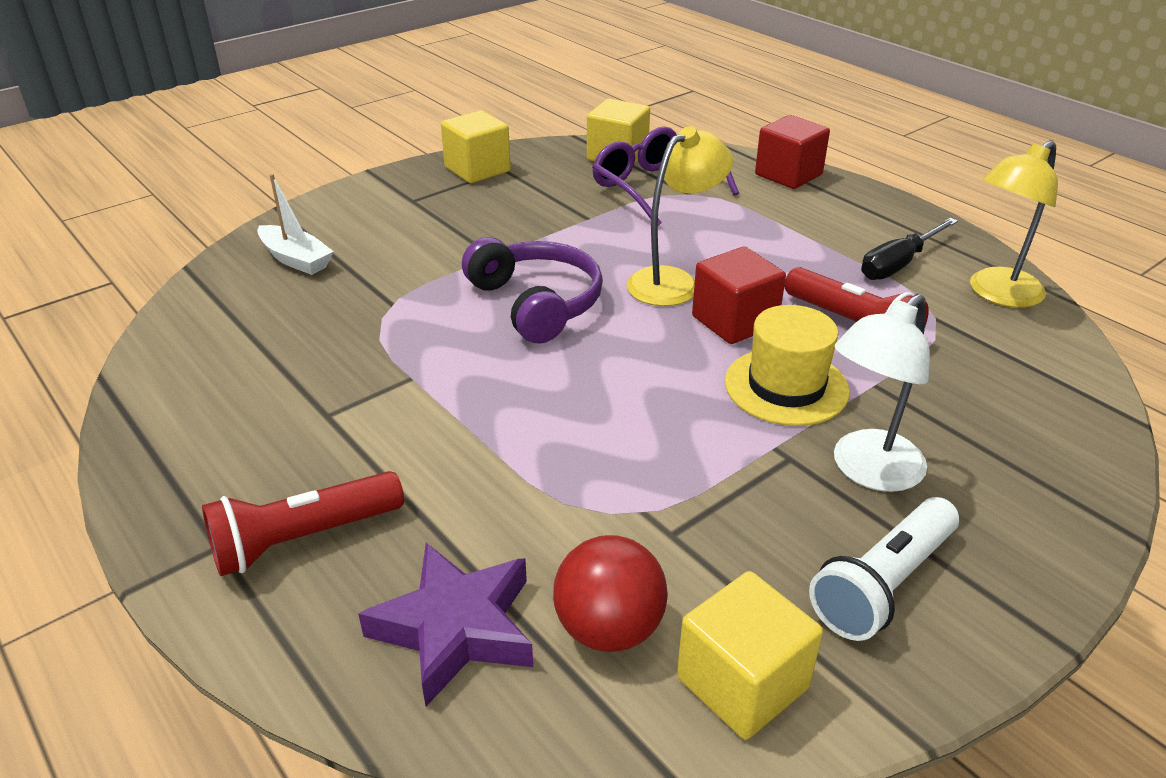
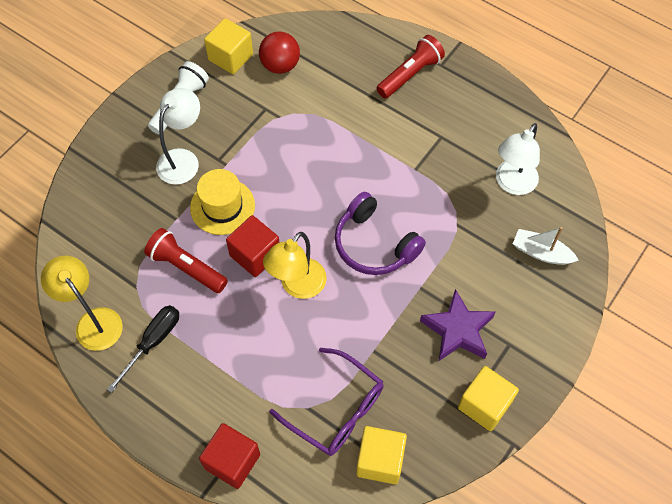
camera: 165 degrees right, 25 degrees up
purple star [358,543,533,706] -> purple star moved to [420,289,495,361]
yellow lamp [970,140,1058,308] -> yellow lamp turned 75 degrees counterclockwise [41,256,123,351]
none -> white lamp [496,123,540,195]

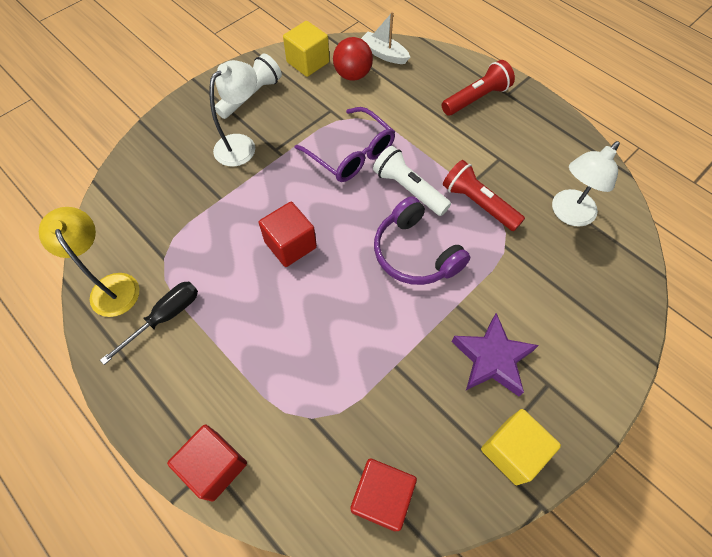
camera: 10 degrees right, 0 degrees up
red flashlight [144,228,228,293] -> red flashlight moved to [443,160,525,231]
yellow hat [190,169,255,235] -> none
yellow lamp [263,232,327,299] -> none
purple glasses [269,348,384,456] -> purple glasses moved to [295,107,395,182]
yellow cube [356,426,407,484] -> red cube [350,458,417,531]
white boat [513,227,579,265] -> white boat moved to [361,12,410,64]
none -> white flashlight [373,146,451,216]

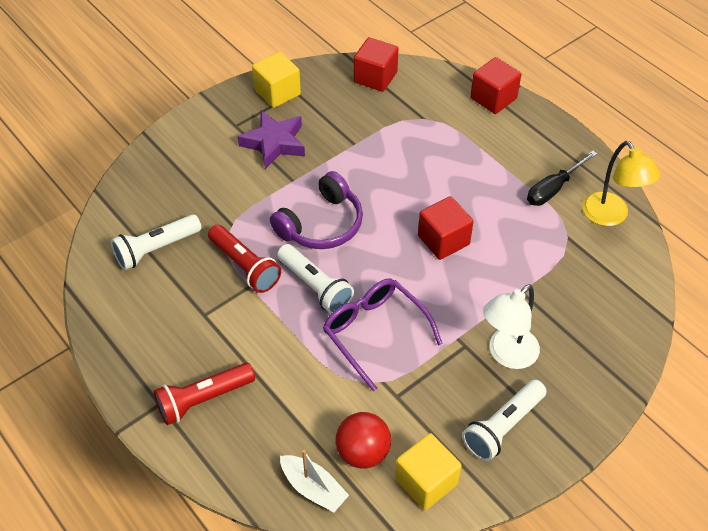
camera: 175 degrees left, 10 degrees down
purple headphones [374,196,471,285] -> purple headphones turned 75 degrees clockwise [270,171,363,249]
white lamp [552,141,620,227] -> white flashlight [111,214,201,270]

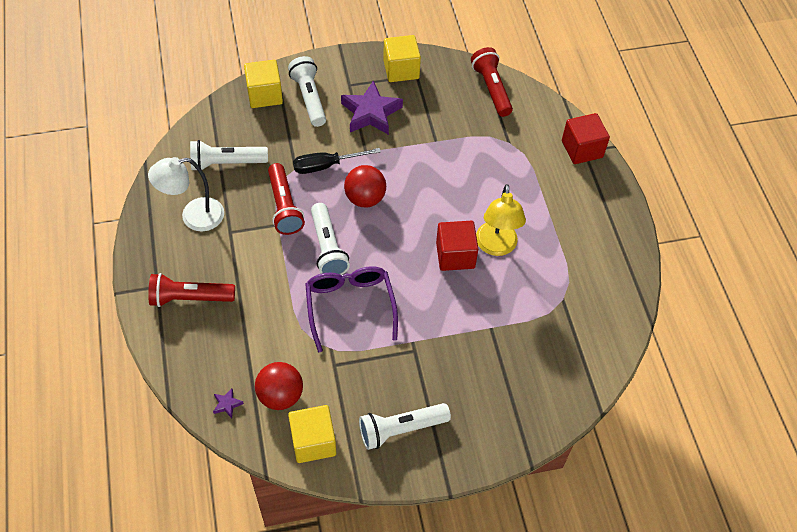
camera: 25 degrees right, 5 degrees up
purple headphones [270,171,363,249] -> red ball [344,165,386,208]
white boat [280,450,349,512] -> purple star [213,388,244,418]
red cube [354,37,399,92] -> red flashlight [471,47,513,117]
white lamp [483,284,540,369] -> white lamp moved to [148,157,224,231]
black screwdriver [527,151,597,206] -> black screwdriver moved to [293,148,381,174]
yellow lamp [582,141,660,226] -> yellow lamp moved to [476,184,526,256]
none -> yellow cube [244,60,283,108]
none -> white flashlight [288,56,326,127]

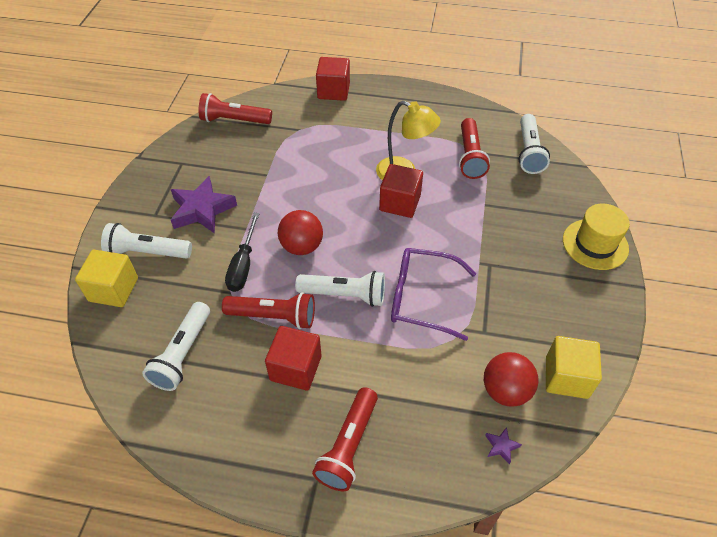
camera: 65 degrees left, 5 degrees down
white lamp [148,157,224,231] -> none
white flashlight [359,403,451,450] -> white flashlight moved to [519,114,550,174]
yellow cube [383,35,421,82] -> none
none -> red cube [265,326,322,391]
none -> red flashlight [459,118,490,179]
none -> yellow hat [563,204,630,270]

